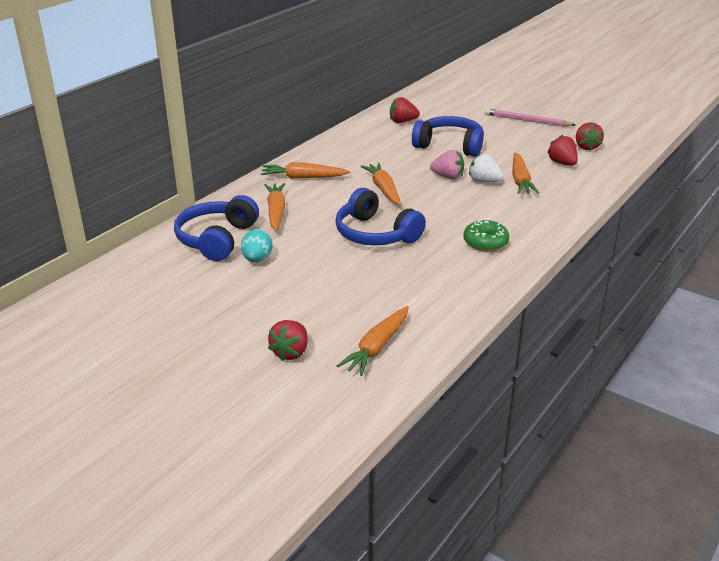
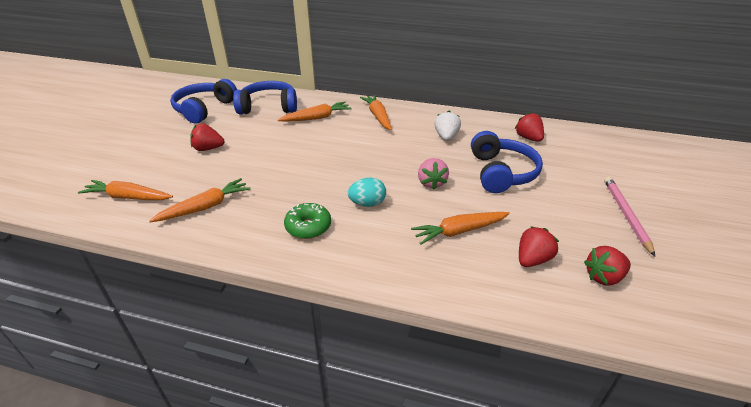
camera: 70 degrees right, 5 degrees up
turquoise egg [241,229,273,262] -> turquoise egg moved to [348,178,386,207]
red strawberry [268,320,308,361] -> red strawberry moved to [190,124,224,151]
blue headphones [335,188,426,245] -> blue headphones moved to [170,79,237,124]
orange carrot [360,163,401,206] -> orange carrot moved to [149,178,250,223]
white strawberry [469,153,504,182] -> white strawberry moved to [434,111,461,141]

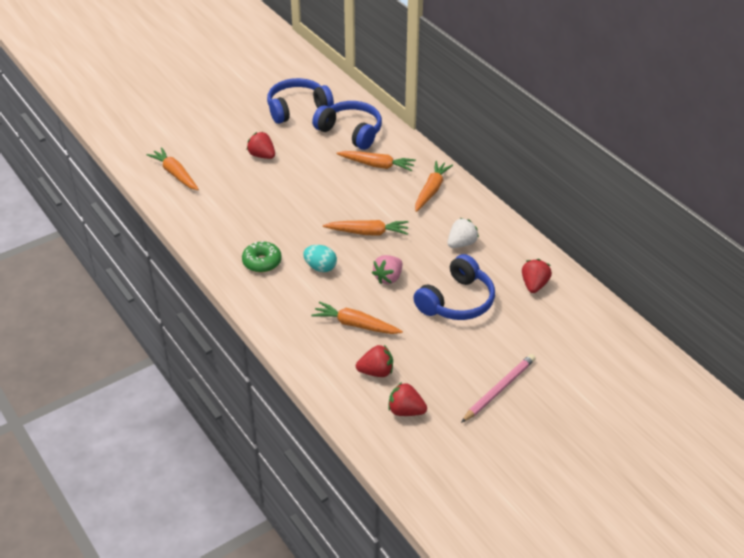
camera: 40 degrees right, 5 degrees up
orange carrot [149,178,250,223] -> orange carrot moved to [323,220,408,236]

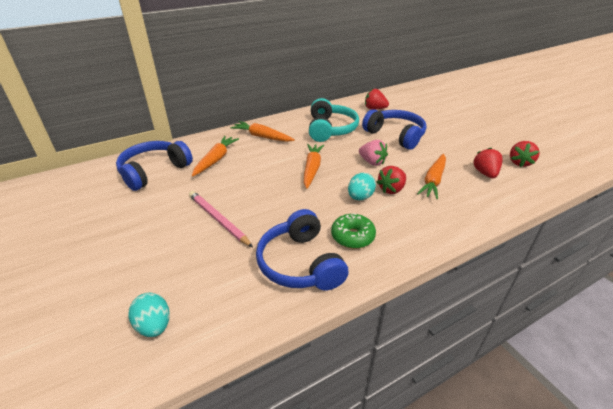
camera: 85 degrees left, 5 degrees down
orange carrot [147,147,199,190] -> turquoise egg [129,293,170,337]
red strawberry [247,132,275,159] -> red strawberry moved to [377,166,406,194]
blue headphones [267,78,334,124] -> blue headphones moved to [256,209,349,291]
white strawberry [448,218,479,248] -> turquoise headphones [309,98,359,142]
pink pencil [461,354,536,423] -> pink pencil moved to [189,191,253,247]

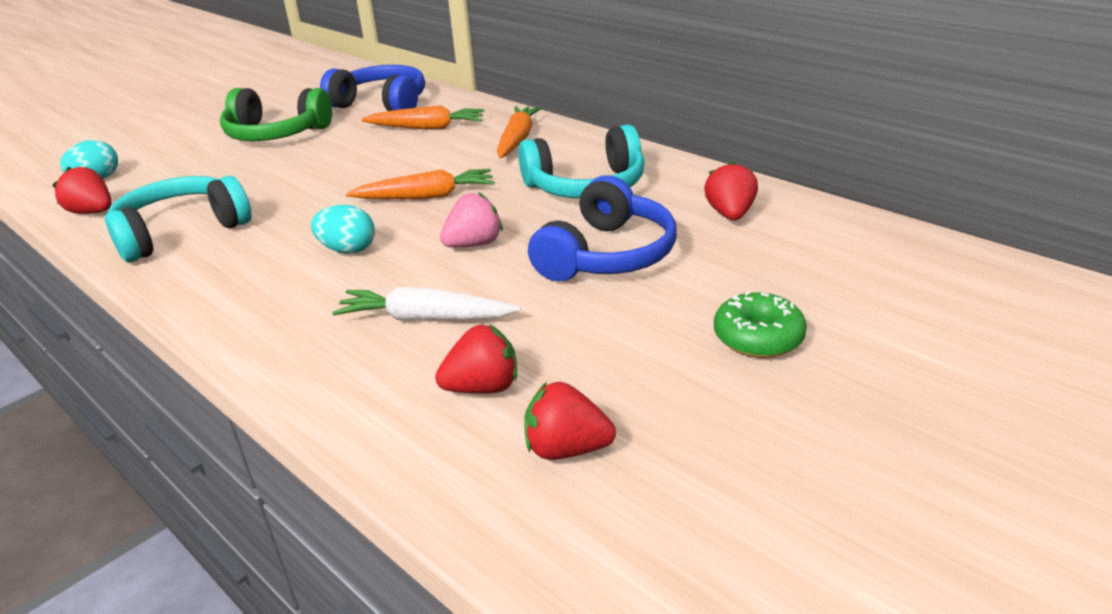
camera: 75 degrees right, 5 degrees down
pink pencil [189,191,253,247] -> none
blue headphones [256,209,349,291] -> turquoise headphones [105,176,251,262]
green donut [331,213,376,249] -> green donut moved to [714,291,807,358]
pink strawberry [359,140,388,166] -> pink strawberry turned 150 degrees counterclockwise [440,192,503,247]
red strawberry [377,166,406,194] -> red strawberry moved to [53,167,112,214]
orange carrot [417,154,446,199] -> white carrot [332,287,521,320]
none -> green headphones [220,88,332,141]

